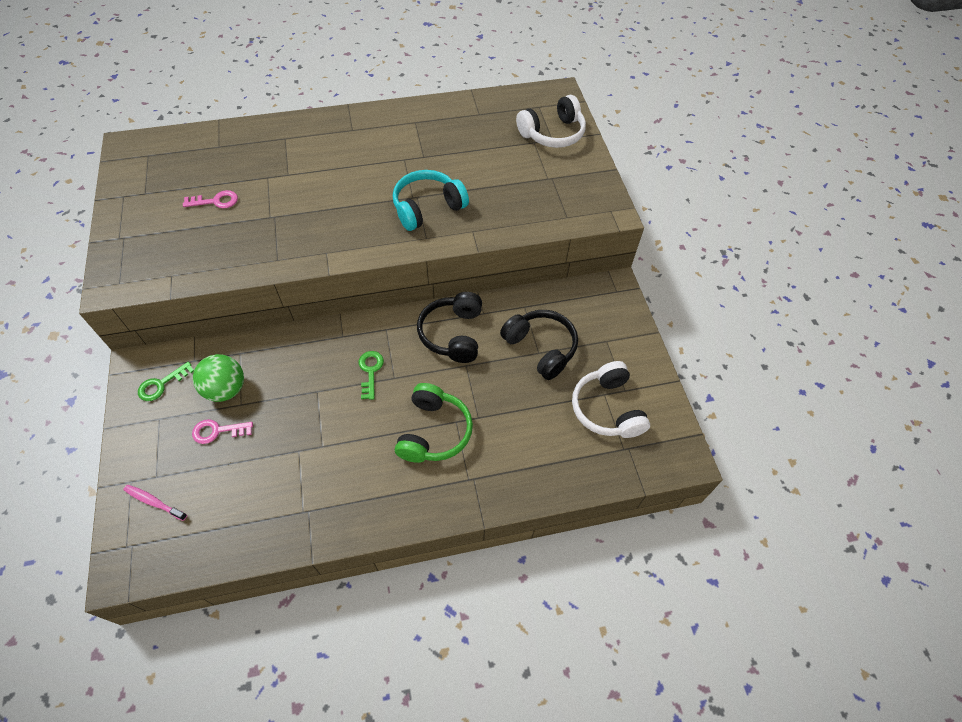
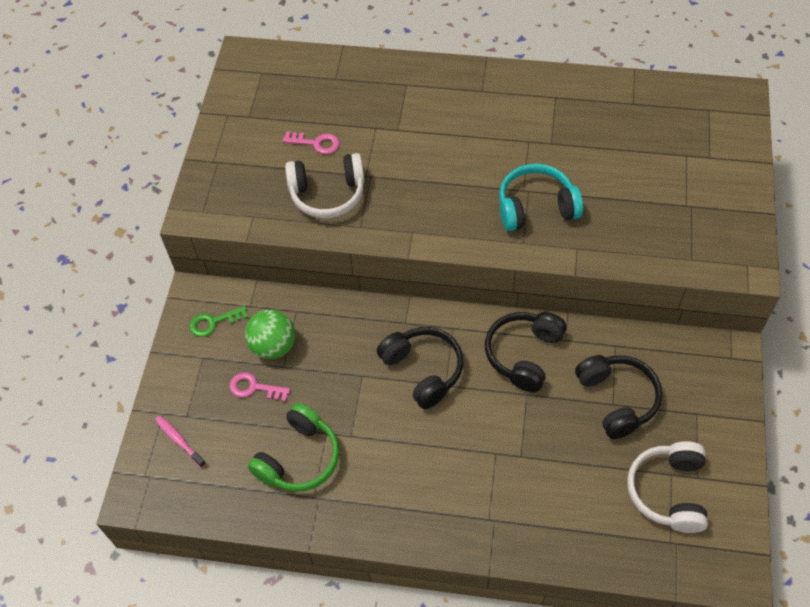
camera: 25 degrees right, 0 degrees up
green key [359,351,384,400] -> black headphones [377,327,463,409]
green headphones [395,383,473,463] -> green headphones moved to [248,403,339,492]
white headphones [516,95,586,148] -> white headphones moved to [285,153,365,218]

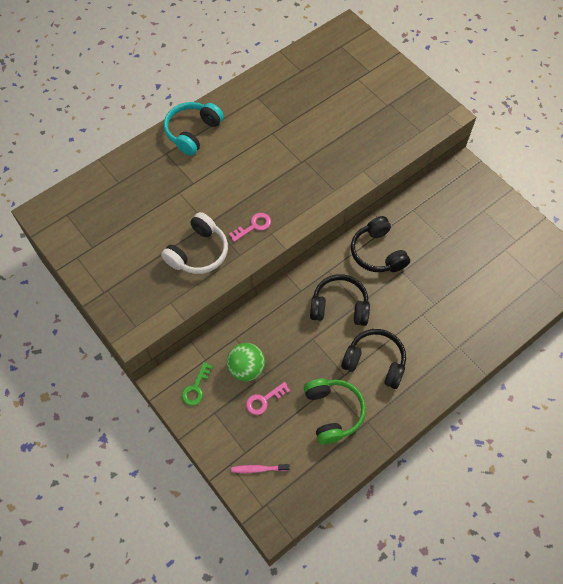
camera: 50 degrees left, 5 degrees up
pink key [283,131,340,154] -> pink key moved to [229,213,271,242]
turquoise headphones [499,164,583,231] -> turquoise headphones moved to [164,102,224,156]
black headphones [575,355,662,439] -> black headphones moved to [341,329,406,389]
white headphones [627,441,708,533] -> none

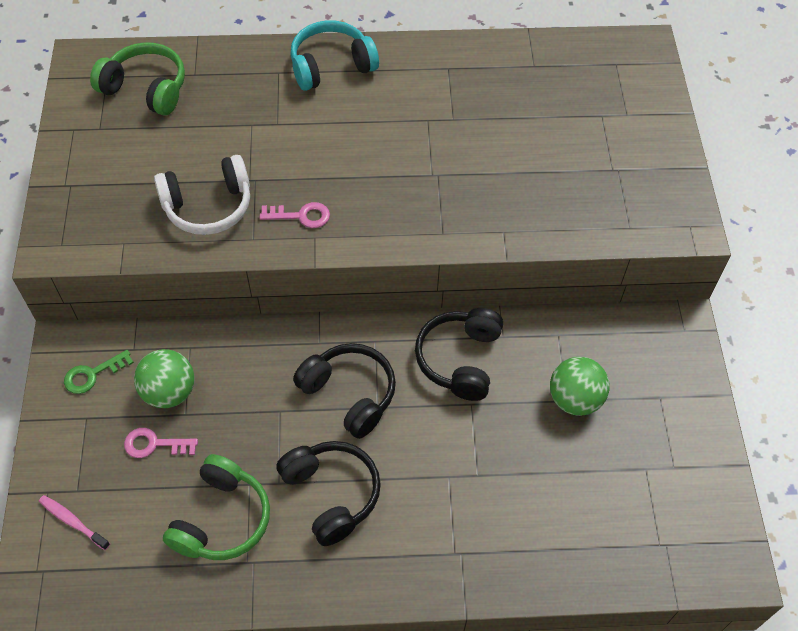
camera: 35 degrees right, 5 degrees down
none -> green headphones [90,42,185,116]
none -> green ball [550,357,609,416]

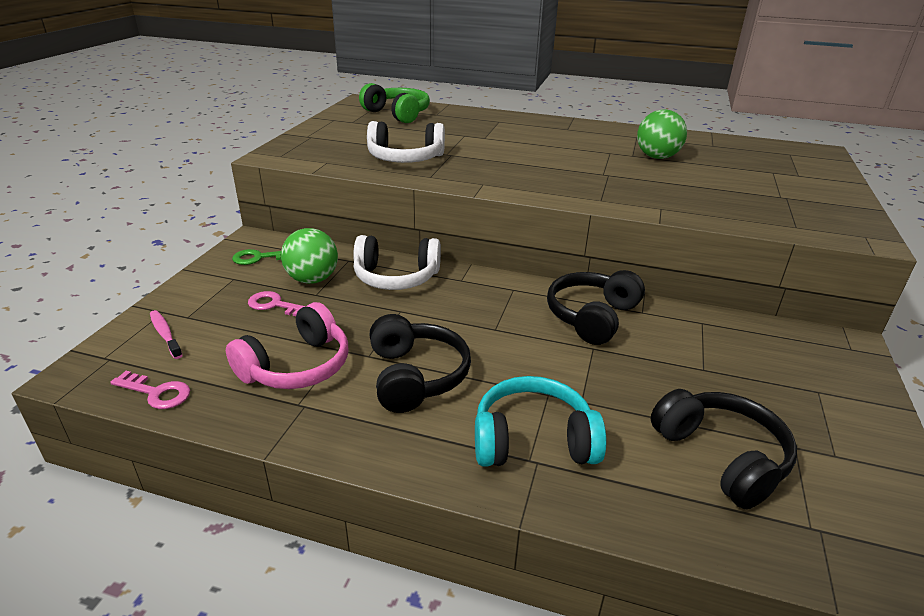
camera: 20 degrees right, 25 degrees down
green headphones [163,454,270,560] -> pink headphones [226,302,348,389]
pink key [260,202,330,228] -> pink key moved to [110,371,190,409]
turquoise headphones [290,20,379,91] -> turquoise headphones moved to [475,376,607,467]
black headphones [293,343,396,439] -> black headphones moved to [651,389,797,509]
green ball [550,357,609,416] -> green ball moved to [637,109,687,159]
none -> white headphones [353,235,441,290]

